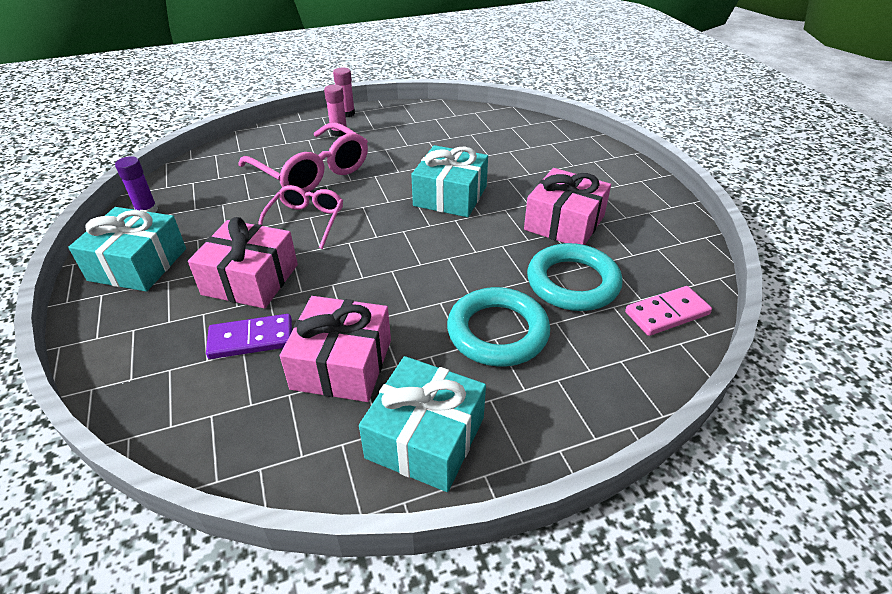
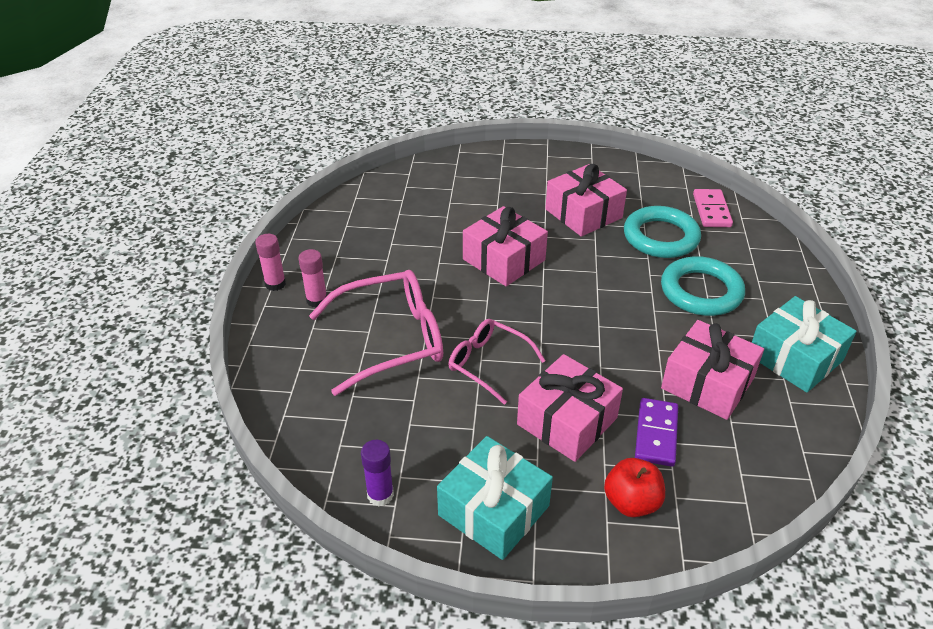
camera: 65 degrees left, 0 degrees up
turquoise gift [411,145,488,217] -> pink gift [463,206,548,286]
none -> red apple [604,458,665,517]

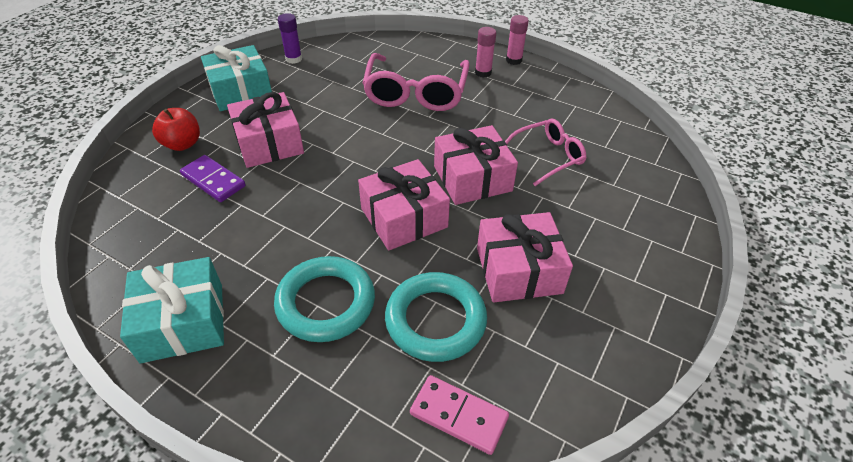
camera: 115 degrees right, 5 degrees up
pink glasses [448,319,546,405] -> pink glasses moved to [505,118,586,186]
pink gift [661,320,764,420] -> pink gift moved to [358,159,450,250]

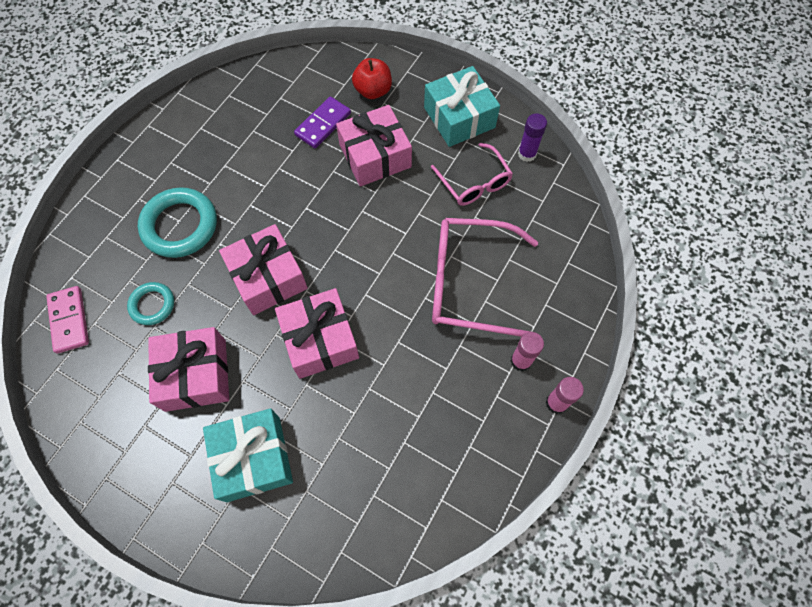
camera: 90 degrees right, 20 degrees up
turquoise gift [120,257,224,363] -> turquoise gift moved to [203,408,293,502]
turquoise ring [385,272,487,362] -> turquoise ring [127,282,174,325], size x0.56
pink domino [410,375,509,455] -> pink domino turned 45 degrees counterclockwise [46,286,89,353]
pink glasses [505,118,586,186] -> pink glasses moved to [431,143,513,206]

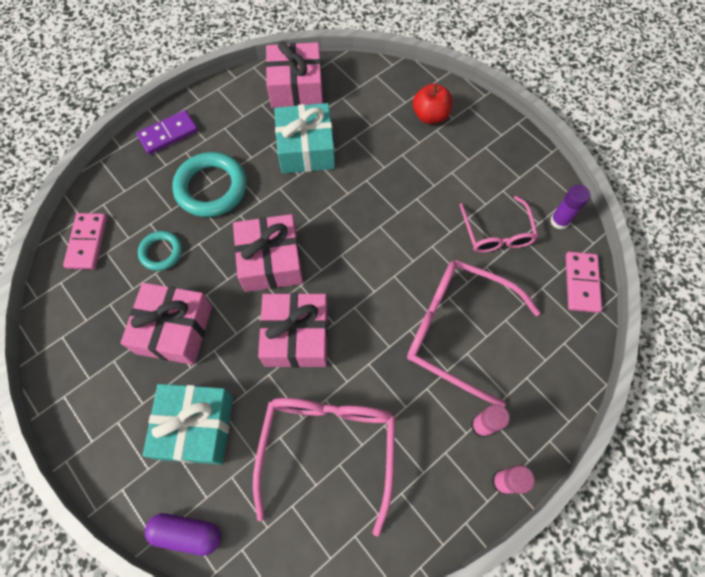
camera: 20 degrees right, 0 degrees up
purple domino [294,97,351,148] -> purple domino moved to [136,110,198,155]
pink gift [336,105,412,187] -> pink gift moved to [266,41,323,108]
turquoise gift [424,66,500,147] -> turquoise gift moved to [274,103,335,174]
none -> purple capsule [145,513,221,556]
none -> pink glasses [253,398,395,536]
none -> pink domino [566,252,602,313]

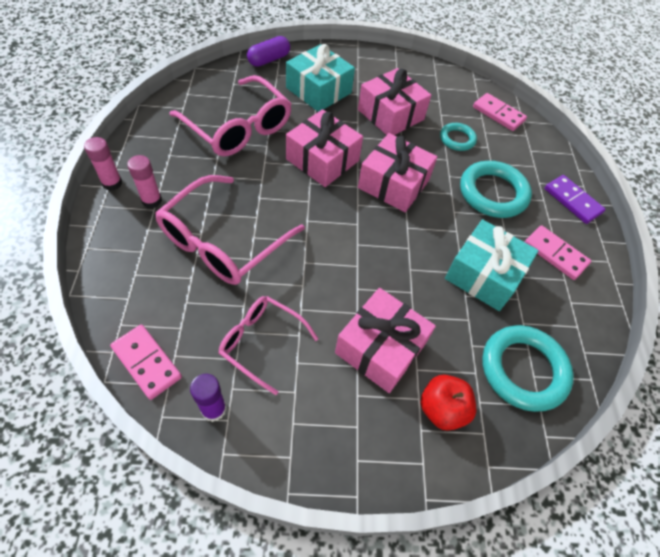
camera: 125 degrees right, 10 degrees down
purple domino [136,110,198,155] -> purple domino turned 45 degrees counterclockwise [544,175,606,224]
pink gift [266,41,323,108] -> pink gift moved to [335,288,436,393]
pink glasses [407,260,541,407] -> pink glasses turned 150 degrees clockwise [155,175,305,285]
none -> turquoise ring [482,325,574,412]
none -> pink domino [525,225,591,280]

